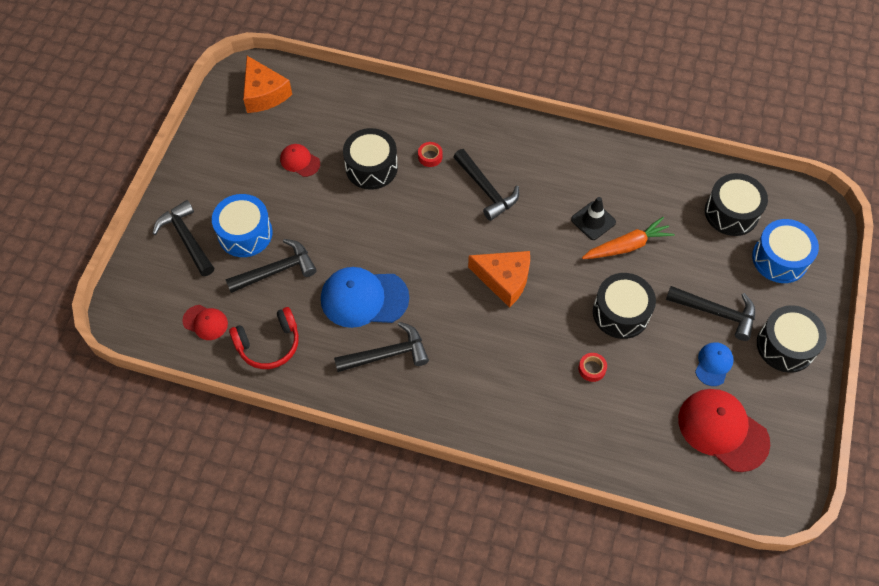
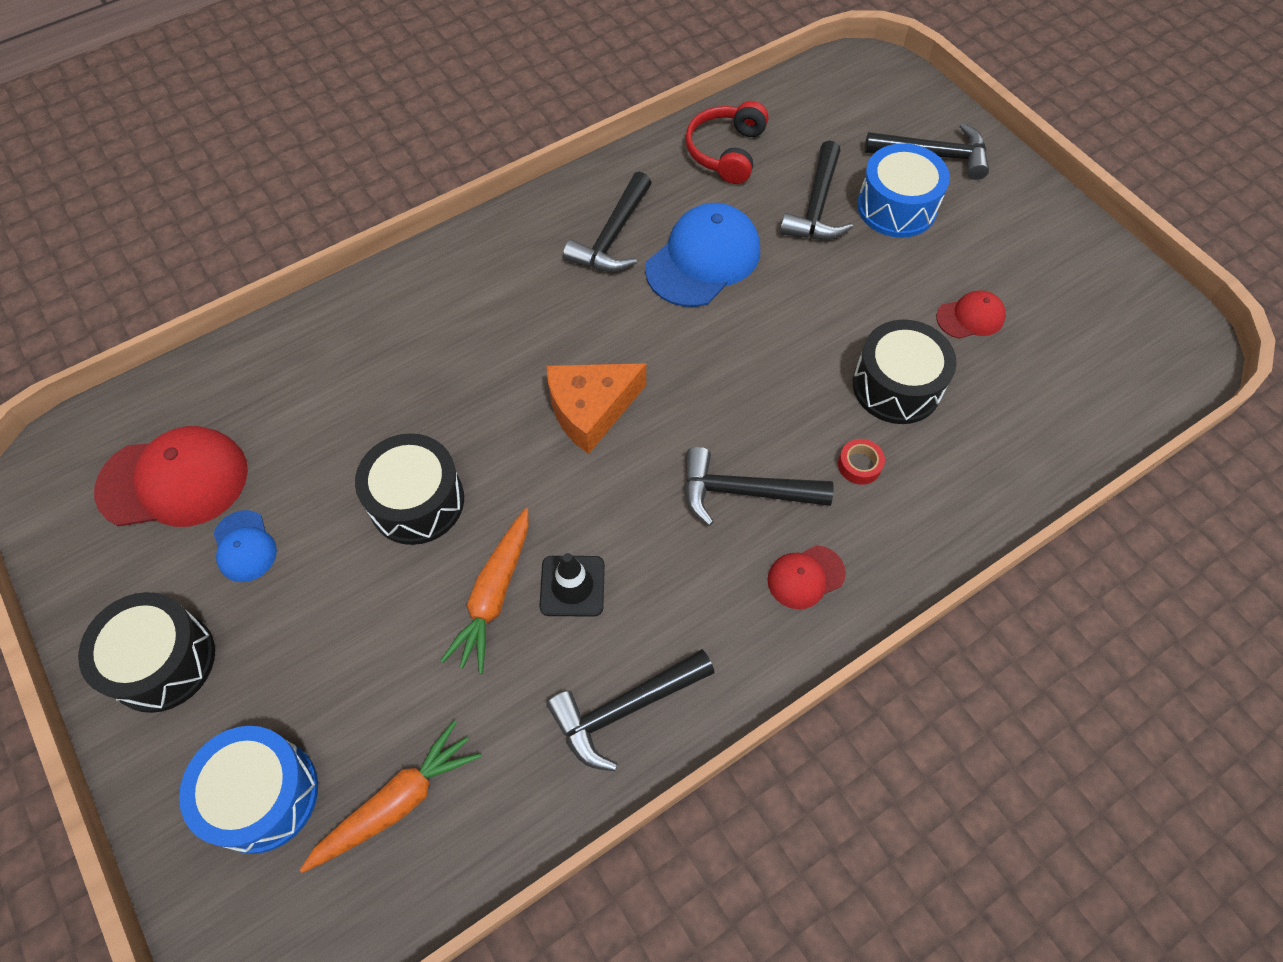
camera: 130 degrees right, 0 degrees up
red cap [182,305,228,340] -> red cap moved to [767,545,846,609]
orange cheese [243,56,292,113] -> none
red tape [578,353,607,382] -> none
black hammer [666,286,755,341] -> black hammer moved to [546,649,715,771]
black drum [705,173,768,236] -> orange carrot [300,720,481,873]

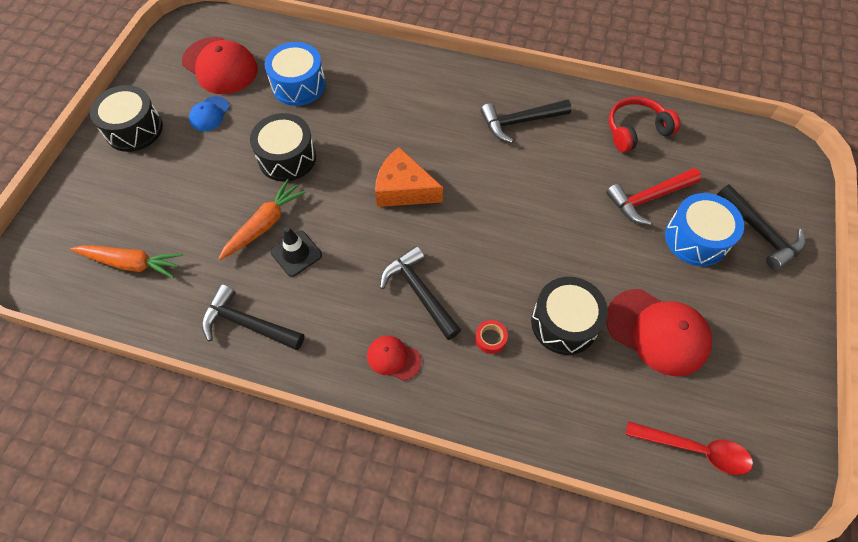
camera: 50 degrees right, 0 degrees up
blue drum [179,726,318,854] -> blue drum moved to [264,42,326,106]
orange carrot [440,508,529,674] -> orange carrot turned 150 degrees clockwise [218,179,306,260]
blue cap [645,203,760,307] -> none
black hammer [780,141,853,240] -> red hammer [606,168,702,225]
red cap [936,290,1006,339] -> red cap [606,289,712,376], size x1.92
none -> red spoon [626,421,753,475]

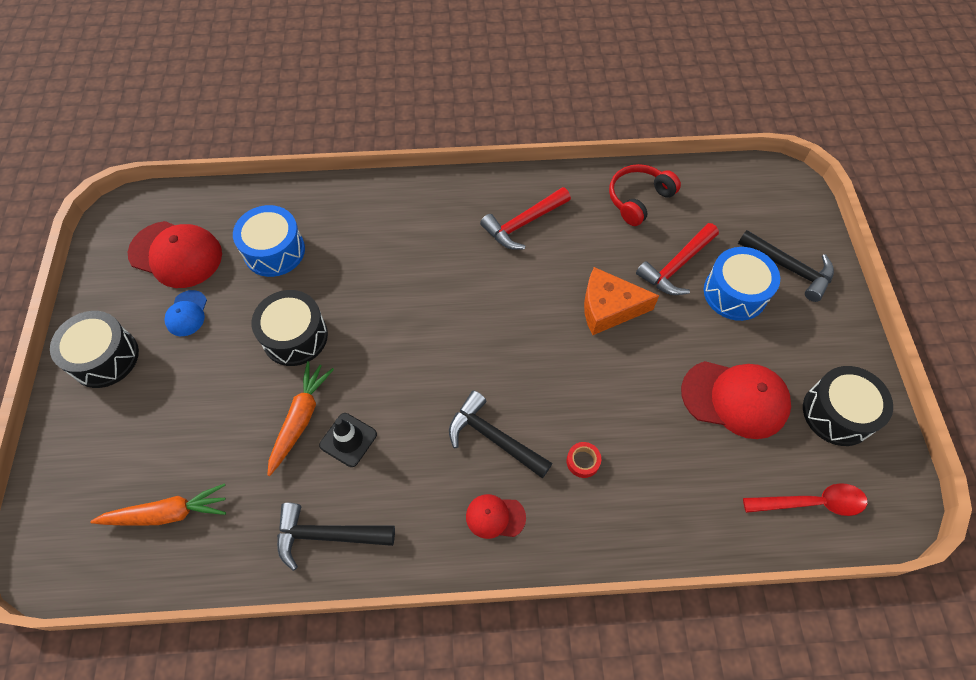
camera: 20 degrees left, 0 degrees up
orange cheese [375,147,443,207] -> orange cheese moved to [584,267,659,335]
black hammer [481,99,572,143] -> red hammer [480,187,571,250]
black drum [531,277,608,355] -> black drum moved to [803,366,893,446]

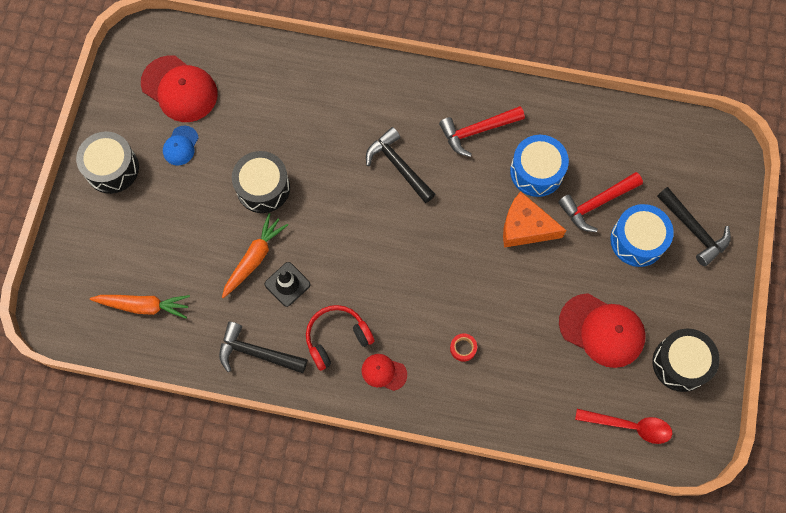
camera: 15 degrees right, 10 degrees up
blue drum [233,205,305,277] -> blue drum moved to [510,135,569,197]
black hammer [449,391,552,478] -> black hammer moved to [366,127,435,203]
red headphones [609,164,681,226] -> red headphones moved to [306,305,375,371]

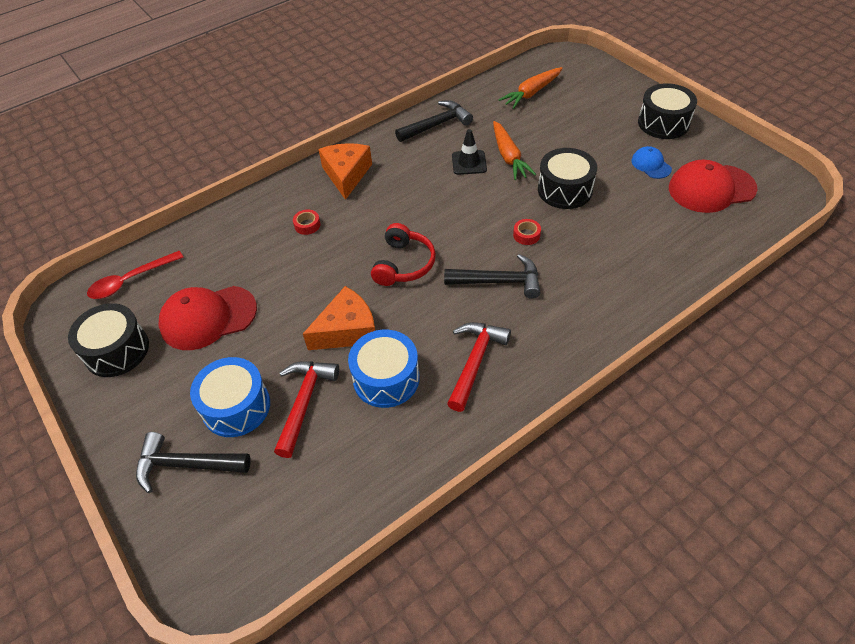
camera: 135 degrees right, 20 degrees down
red headphones [306,305,375,371] -> red headphones moved to [371,223,436,286]
red cap [361,354,407,391] -> orange cheese [318,143,372,200]
none -> red tape [513,219,541,245]

